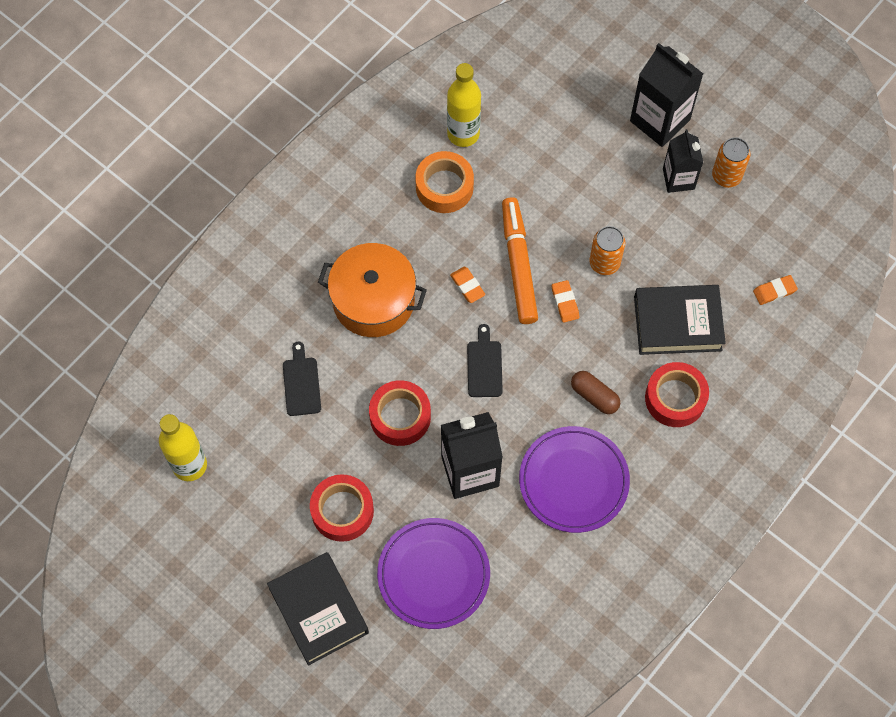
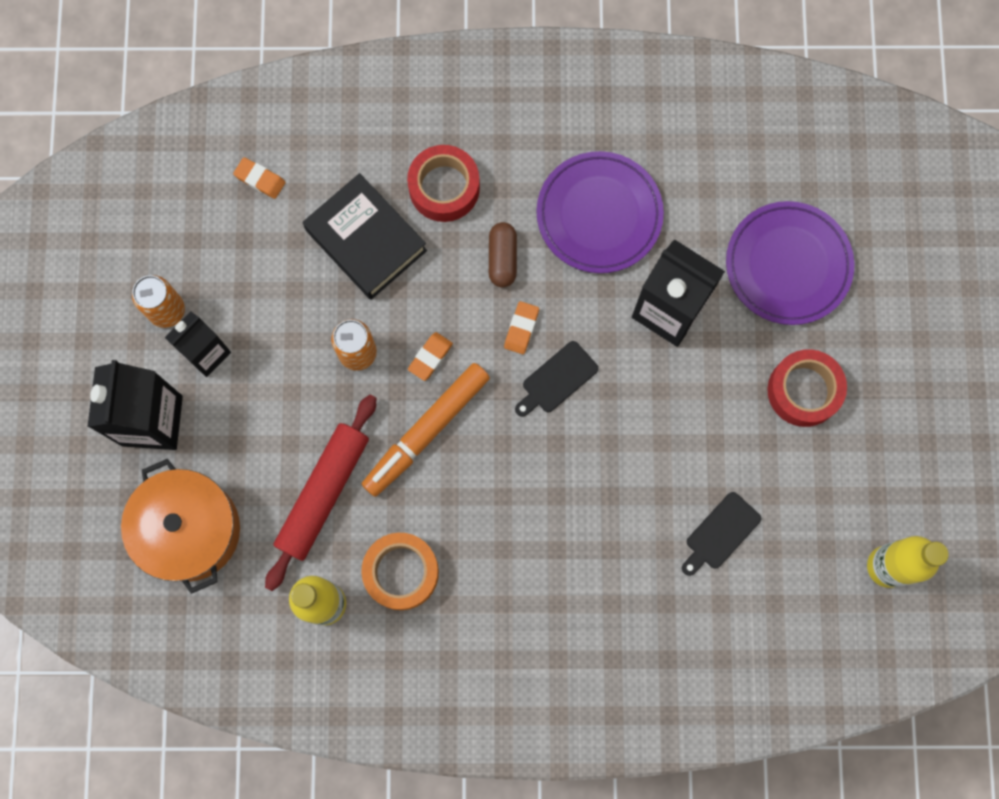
camera: 130 degrees left, 10 degrees up
black book [267,552,369,665] -> none
orange pot [318,243,427,337] -> orange pot moved to [121,459,240,594]
red tape [369,380,431,446] -> none
orange eraser [450,267,485,303] -> orange eraser moved to [504,301,539,354]
none -> red rolling pin [265,395,376,591]

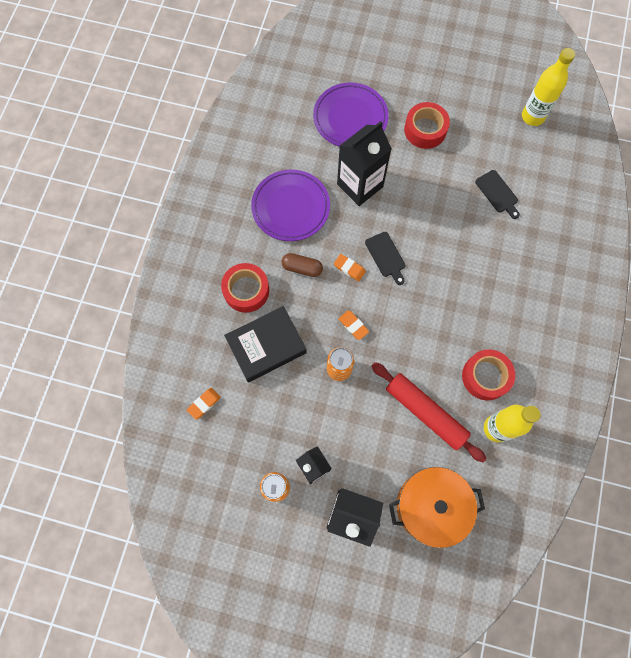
camera: 75 degrees left, 5 degrees down
orange tape [361,533,439,610] -> red tape [462,349,515,401]
orange marker [362,363,490,497] -> none

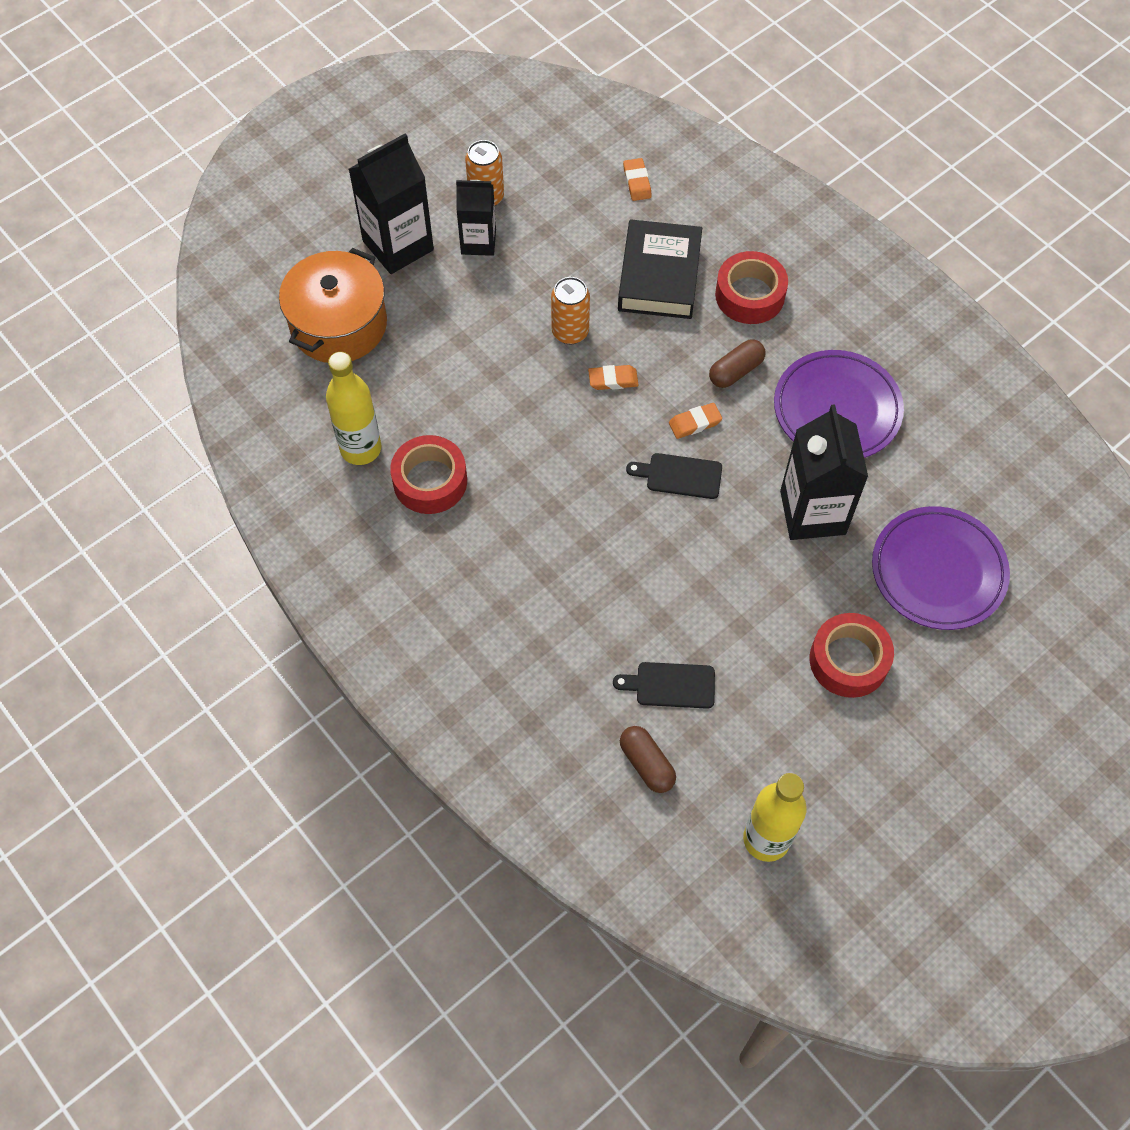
camera: 125 degrees right, 10 degrees down
red rolling pin [372,362,486,462] -> none
none -> brown capsule [620,726,676,793]

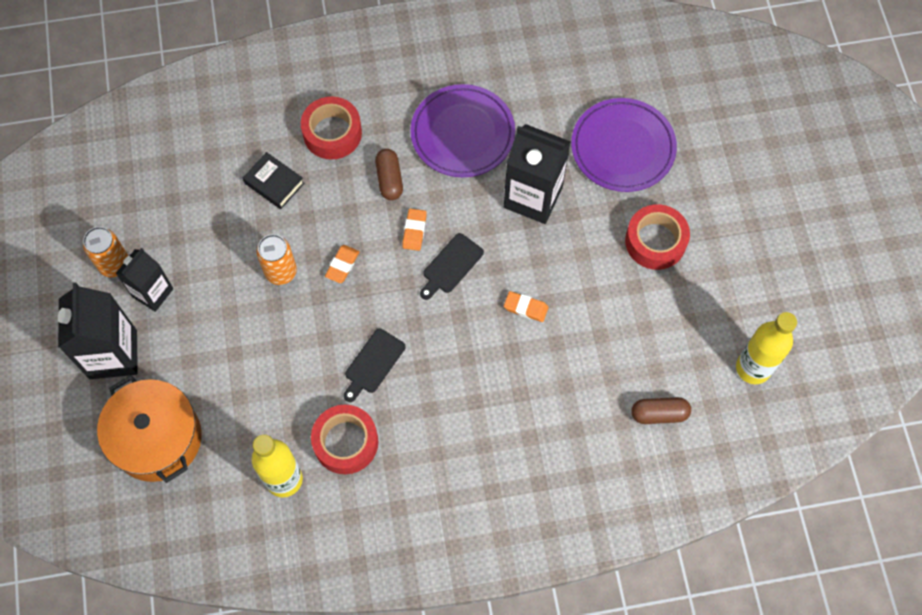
camera: 60 degrees left, 5 degrees up
black cutting board [613,662,715,709] -> black cutting board moved to [344,328,406,402]
black book [618,219,702,319] -> black book [243,152,304,209], size x0.58
orange eraser [623,158,652,201] -> orange eraser moved to [504,291,549,322]

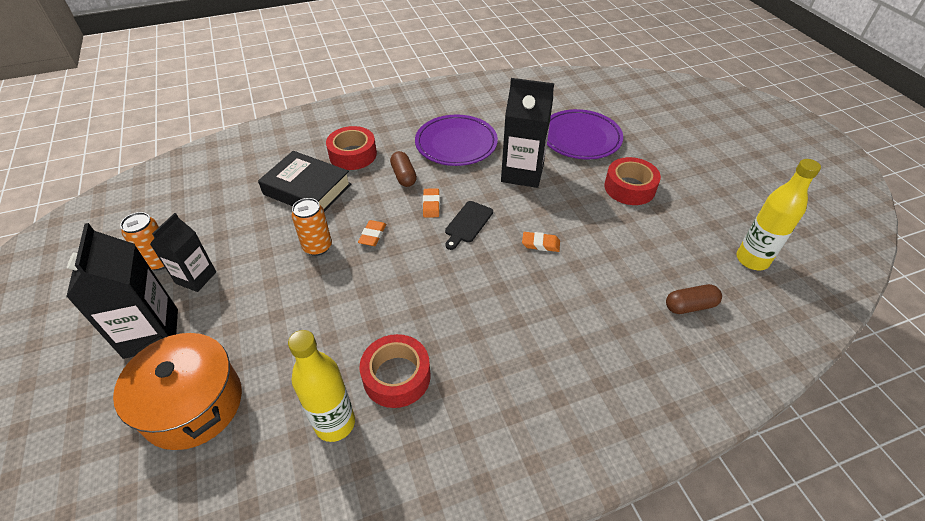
camera: 10 degrees left, 20 degrees down
black book [243,152,304,209] -> black book [258,151,351,212], size x1.73
black cutting board [344,328,406,402] -> none

